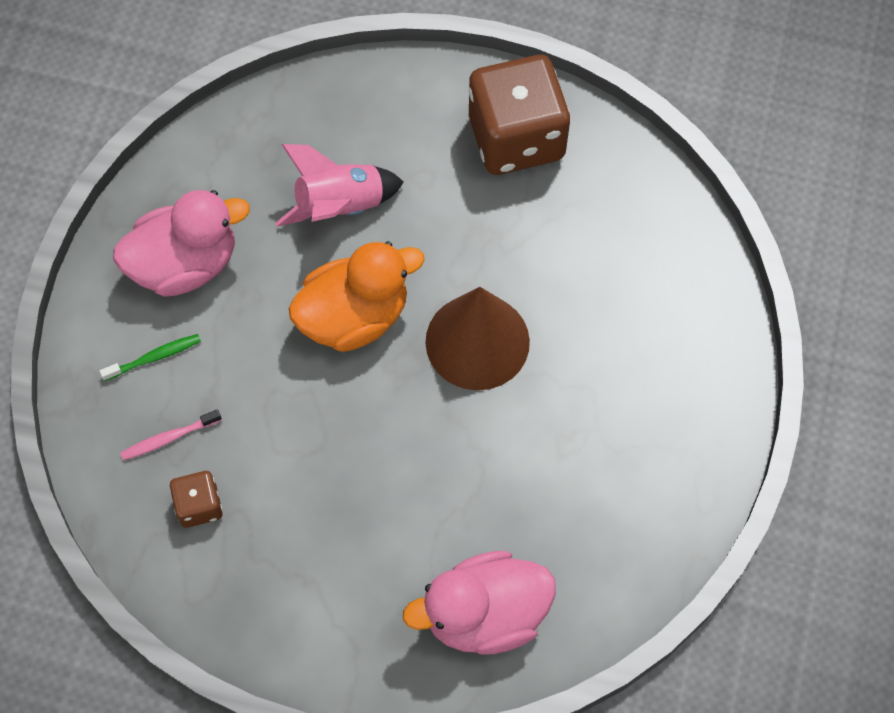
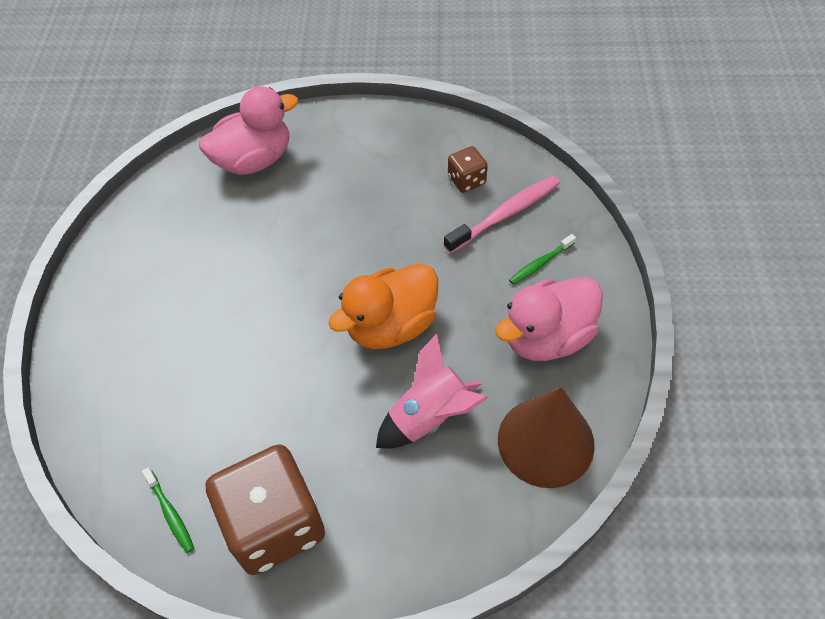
camera: 170 degrees right, 10 degrees down
pink toothbrush [120,409,222,461] -> pink toothbrush [444,175,560,253], size x1.79
brown cone [425,287,530,390] -> brown cone moved to [498,387,595,488]
none -> green toothbrush [142,467,194,553]

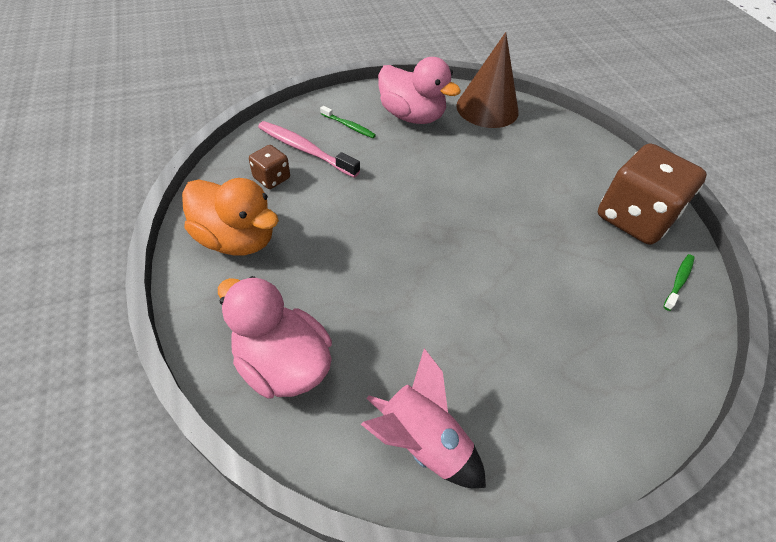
camera: 115 degrees left, 5 degrees down
orange duck [328,264,438,349] -> orange duck moved to [182,178,279,256]
pink rocket [376,333,488,449] -> pink rocket moved to [361,348,486,488]

